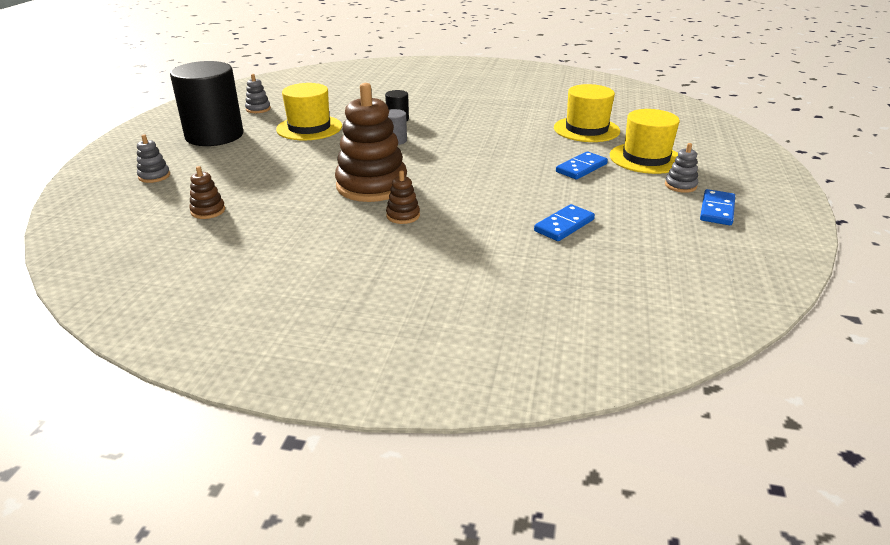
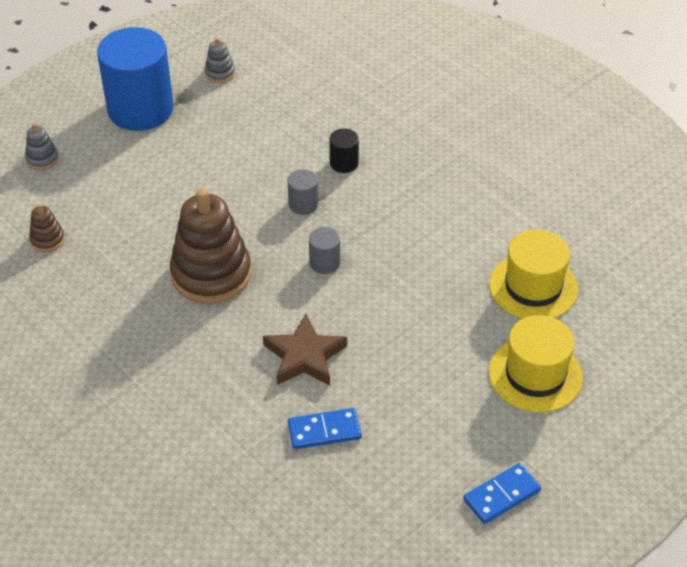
camera: 35 degrees right, 15 degrees up
black cylinder [170,61,243,146] -> blue cylinder [97,27,174,131]
yellow hat [276,83,342,141] -> none
brown stacking toy [386,171,420,224] -> none
blue domino [556,152,608,179] -> none
grey stacking toy [665,143,698,193] -> none
none -> brown star [263,314,347,385]
none -> grey cylinder [309,227,340,274]

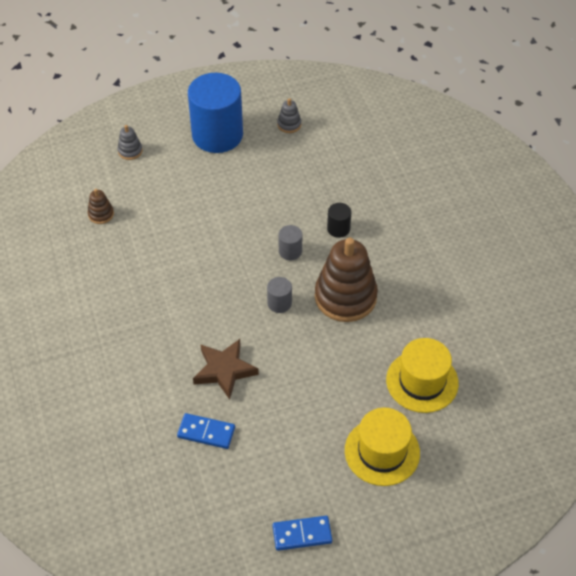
camera: 25 degrees right, 5 degrees up
brown stacking toy [170,188,251,304] -> brown stacking toy moved to [315,238,378,322]

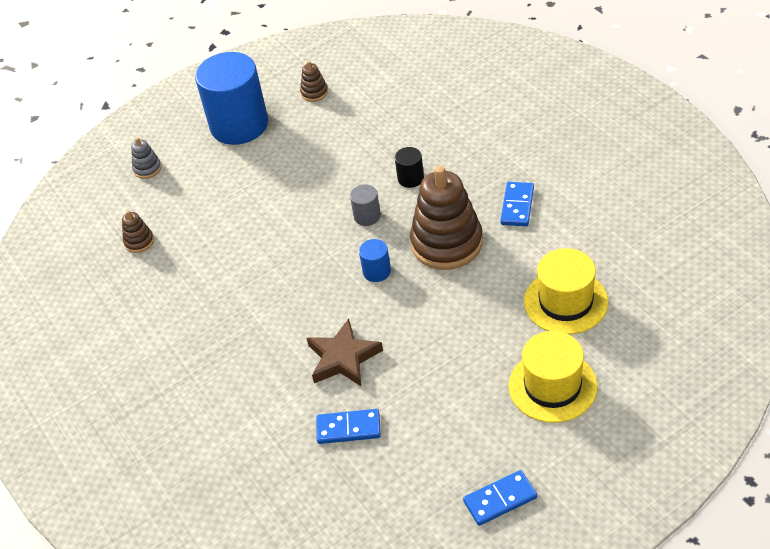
camera: 10 degrees left, 5 degrees down
grey cylinder [267,277,292,313] -> blue cylinder [359,239,391,282]
grey stacking toy [277,98,301,133] -> brown stacking toy [300,61,328,102]
none -> blue domino [500,182,534,226]

